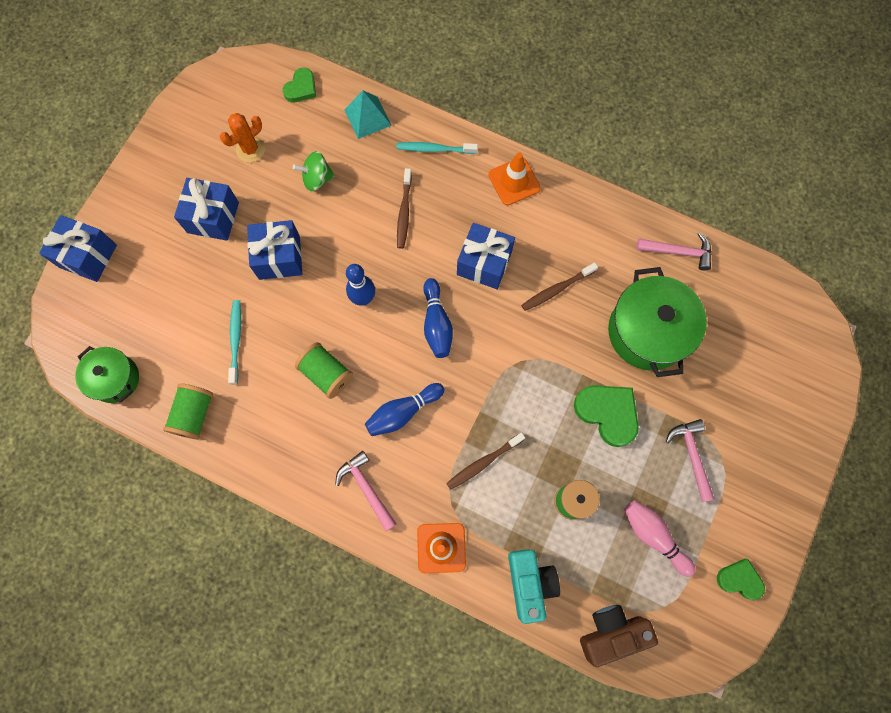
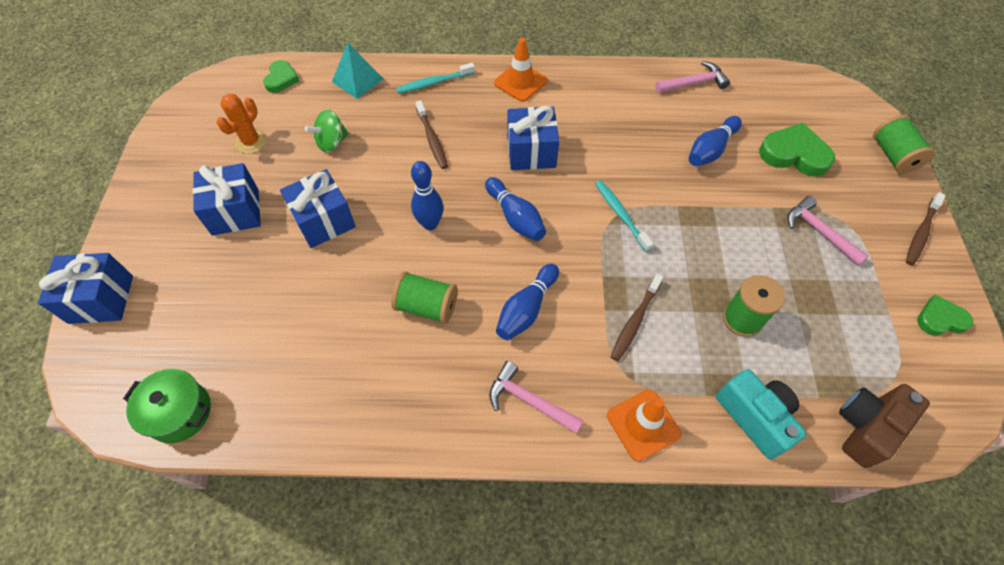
camera: 25 degrees left, 15 degrees down
green spool [163,383,213,440] -> green spool moved to [873,115,935,174]
turquoise toothbrush [228,300,241,385] -> turquoise toothbrush moved to [595,180,654,252]
brown toothbrush [521,262,598,311] -> brown toothbrush moved to [906,192,946,266]
green heart [574,385,639,447] -> green heart moved to [759,123,835,177]
green pot [608,267,707,377] -> blue bowling pin [689,116,742,166]
pink bowling pin [624,500,696,577] -> none

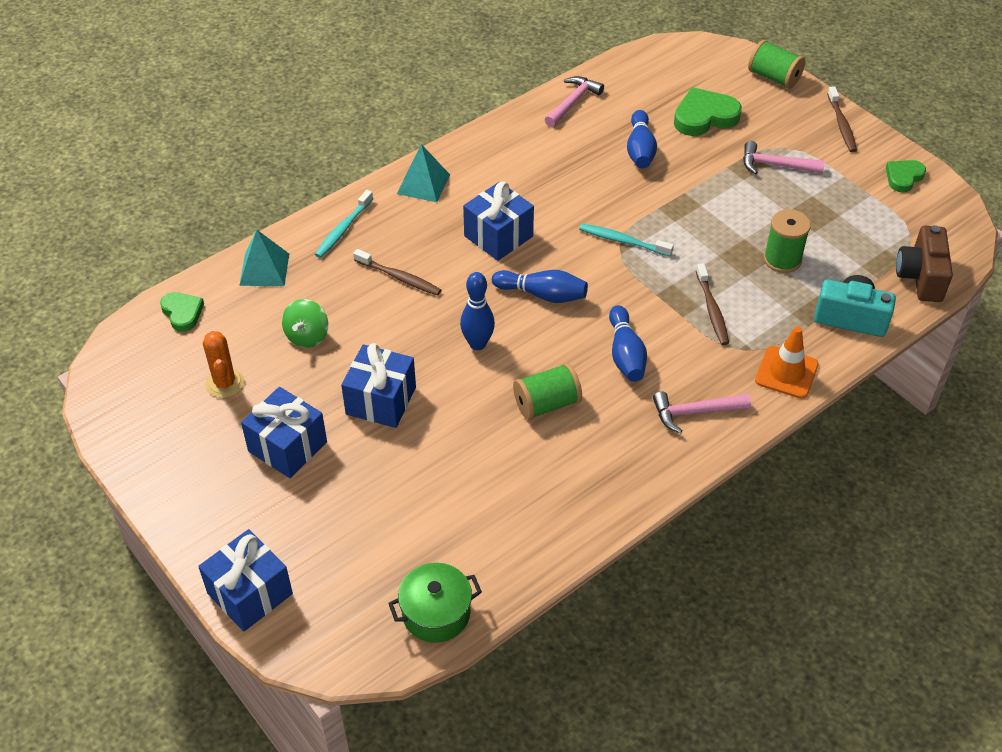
camera: 40 degrees left, 10 degrees down
orange traffic cone [494,38,547,102] -> turquoise pyramid [397,144,450,202]

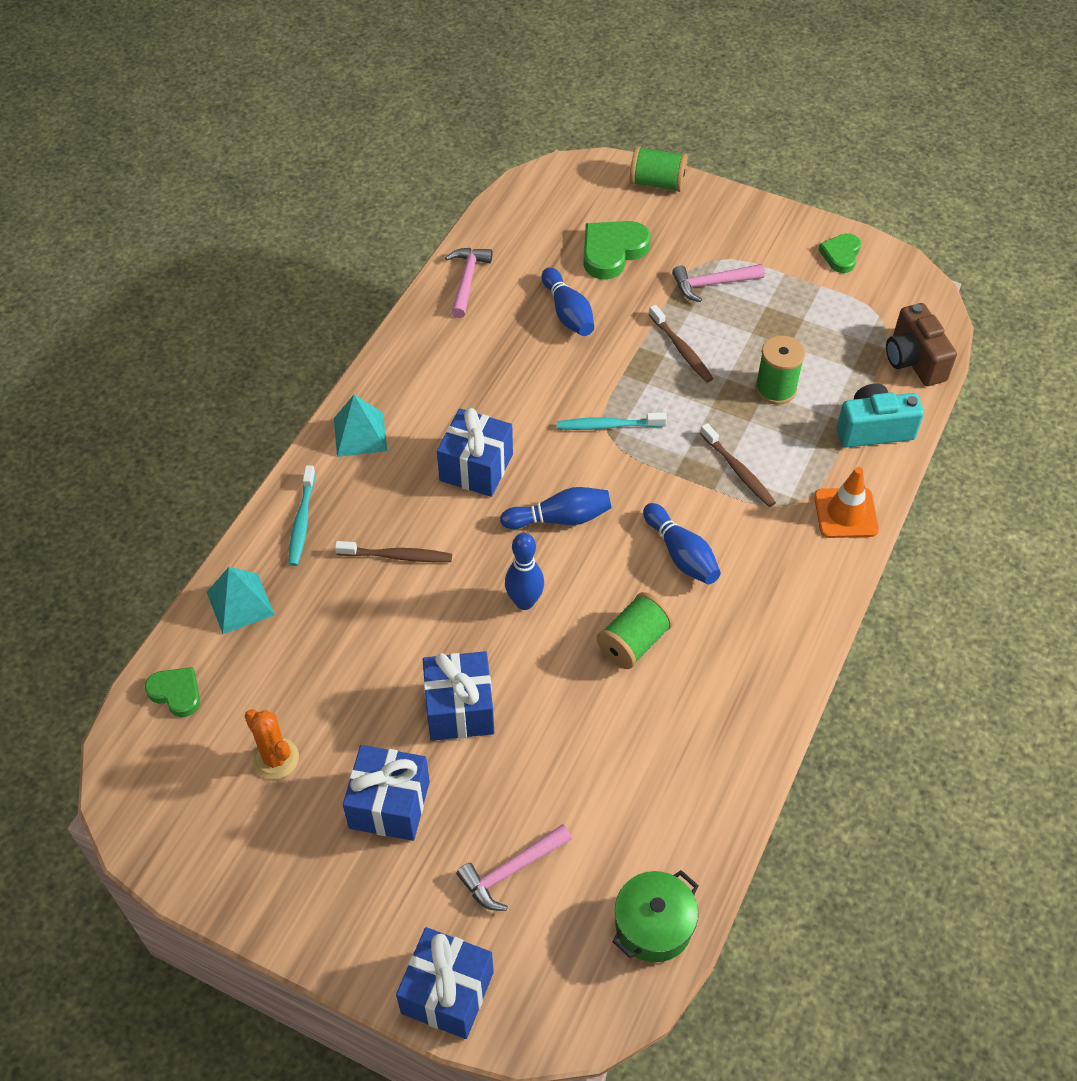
camera: 25 degrees left, 5 degrees up
green spinning top [282,299,328,348] -> none
pink hammer [653,391,751,434] -> pink hammer moved to [456,824,572,911]
brown toothbrush [827,86,857,152] -> brown toothbrush moved to [649,305,714,382]

